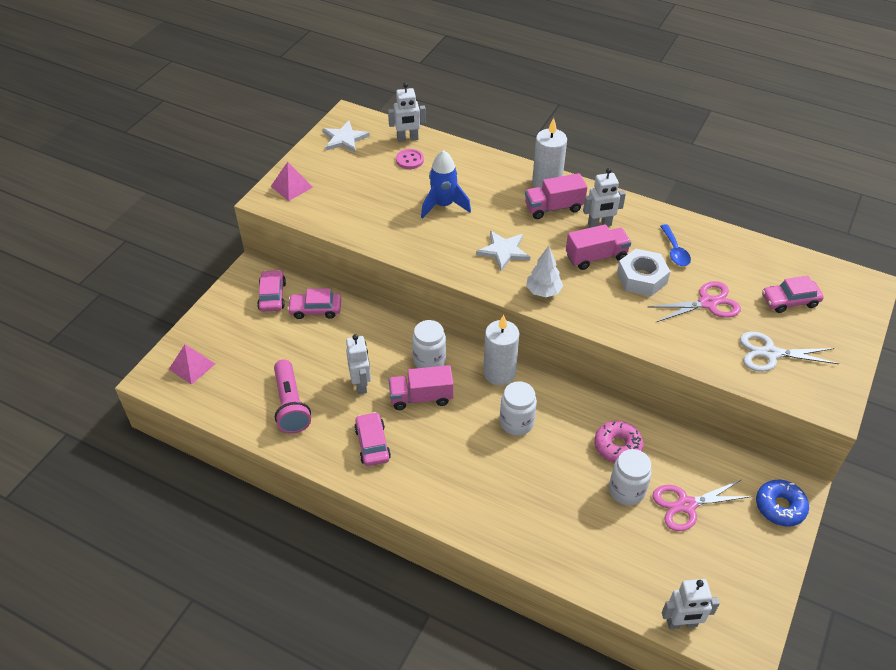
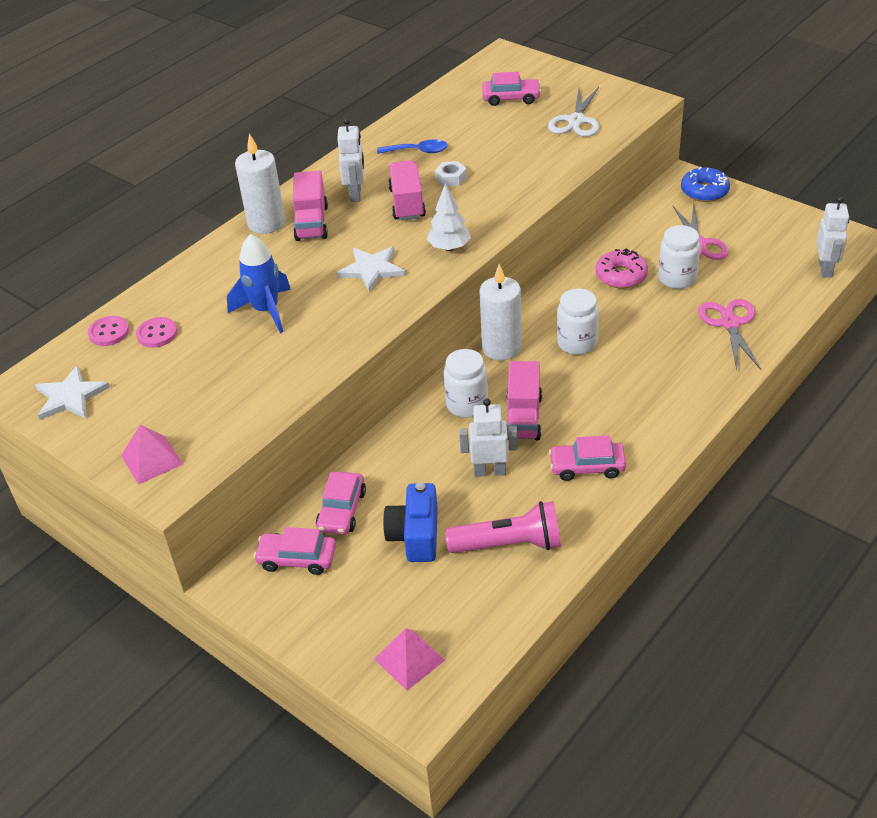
camera: 75 degrees left, 5 degrees down
white robot [388,83,426,142] -> pink button [88,316,129,346]
white nut [617,249,671,296] -> white nut [435,161,467,187], size x0.55
pink scissors [648,281,741,322] -> pink scissors moved to [698,299,761,370]
pink car [762,276,824,313] -> pink car turned 90 degrees counterclockwise [482,72,541,106]
none -> blue camera [383,482,438,562]

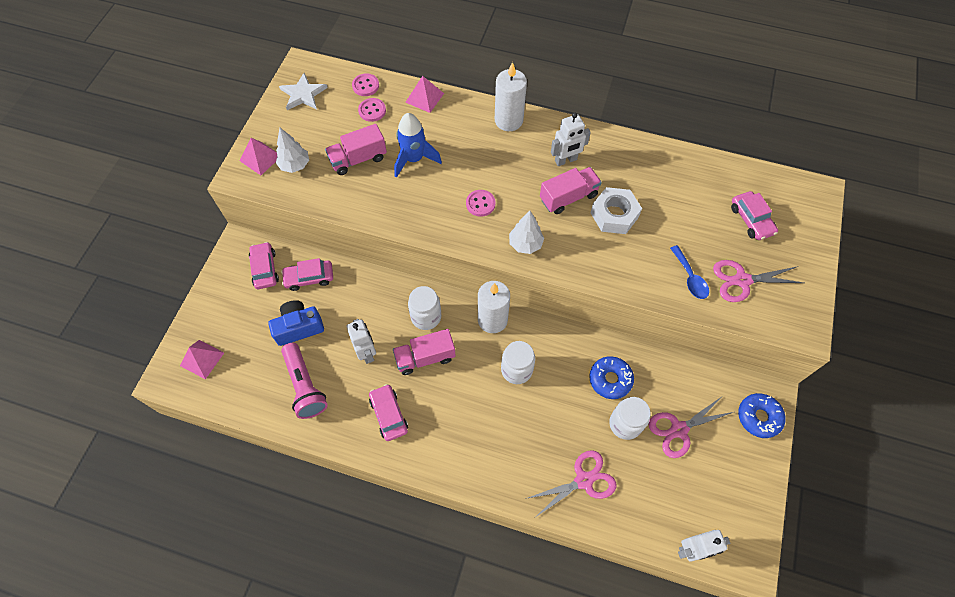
camera: 65 degrees right, 20 degrees up
pink truck [293,170,328,241] -> pink truck moved to [325,124,387,175]
white star [336,247,405,292] -> pink button [466,190,496,217]
blue spoon [377,139,448,154] -> blue spoon moved to [670,245,709,299]
white nut [435,161,467,187] -> white nut [590,187,642,234], size x1.82
white scissors [548,87,599,137] -> pink scissors [713,260,804,302]
pink donut [596,249,648,289] -> blue donut [589,356,634,399]
none -> white tree [276,128,309,173]
none -> pink pyramid [405,76,444,113]

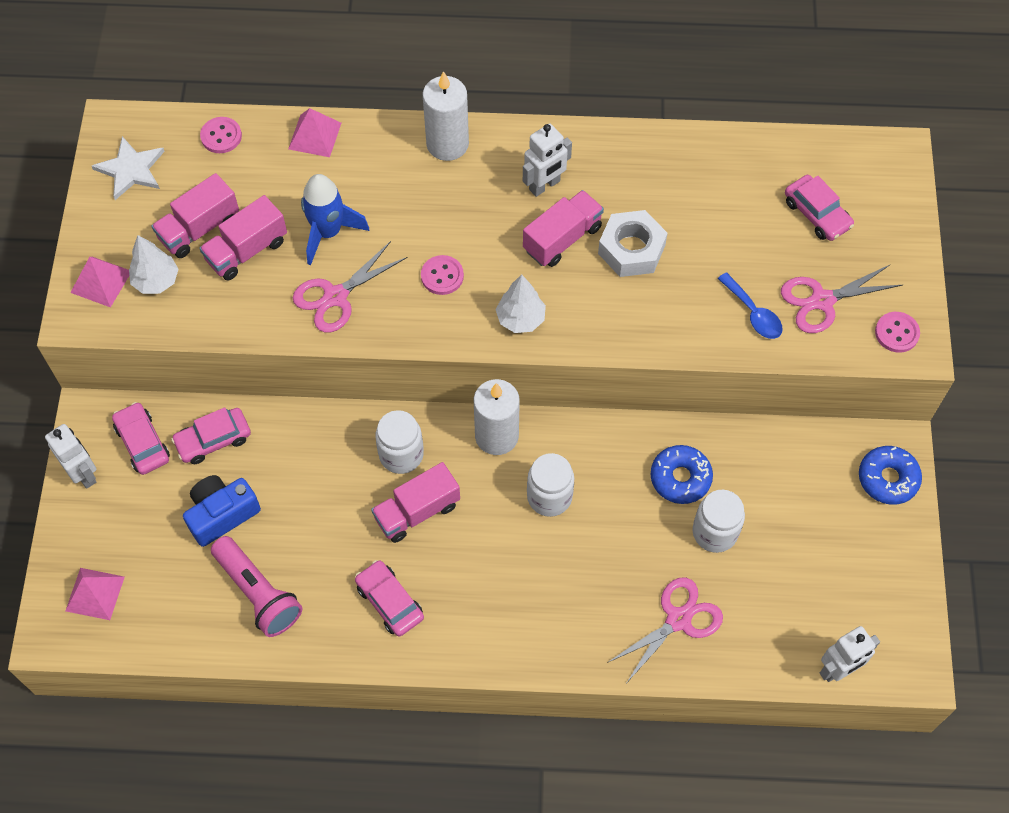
camera: 15 degrees left, 0 degrees up
white robot [347,319,376,364] -> white robot moved to [45,424,96,489]
pink button [358,98,386,122] -> pink button moved to [875,312,920,353]
pink scissors [648,397,733,458] -> pink scissors moved to [293,241,408,333]
none -> pink truck [151,173,239,258]

